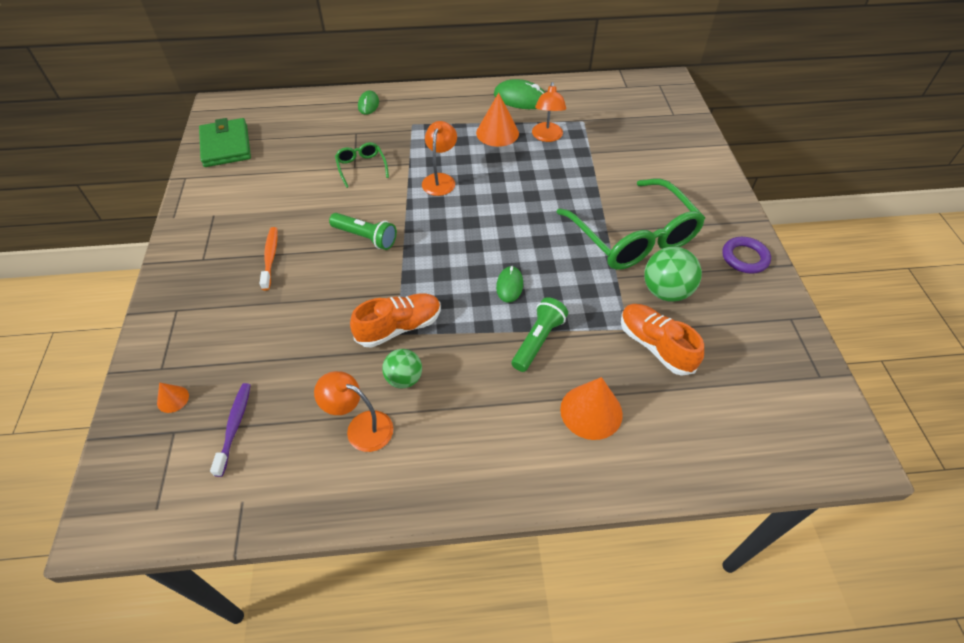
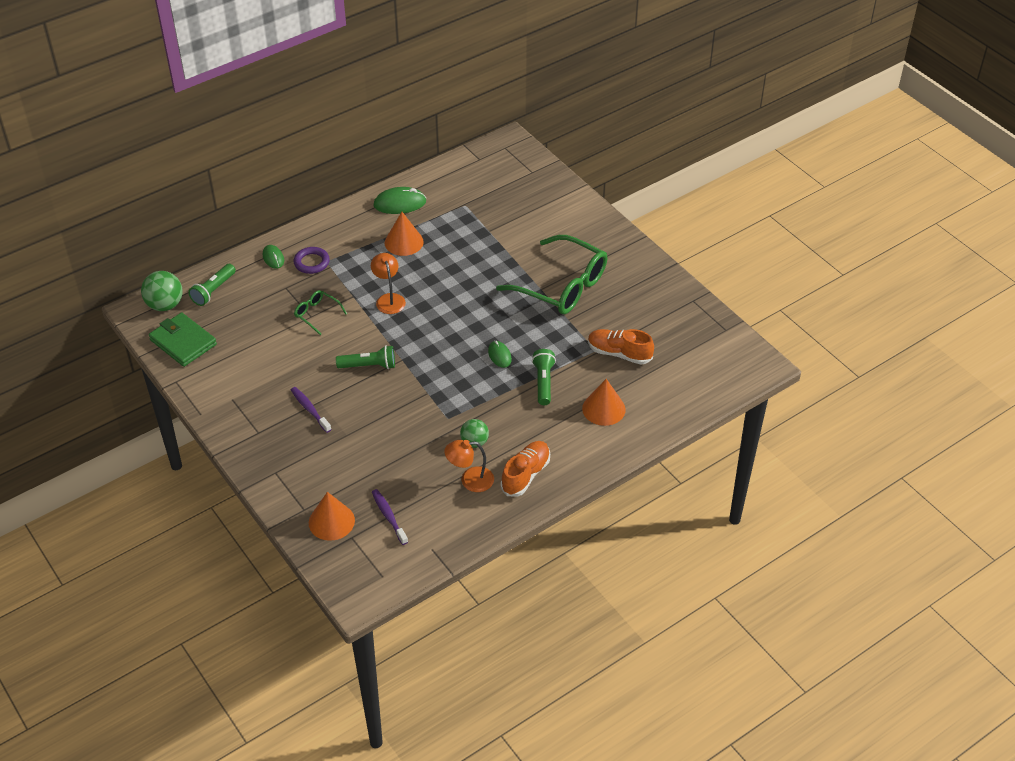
camera: 30 degrees left, 5 degrees down
orange cone [157,382,189,413] -> orange cone [309,492,355,541], size x1.99
orange toothbrush [260,227,278,290] -> purple toothbrush [291,387,332,433]
orange shoe [350,293,441,348] -> orange shoe moved to [501,441,550,497]
orange lamp [532,82,566,142] -> none
green ball [644,247,702,302] -> green ball moved to [141,271,183,311]
purple ring [722,237,771,274] -> purple ring moved to [294,247,330,274]
none -> green flashlight [188,264,236,306]

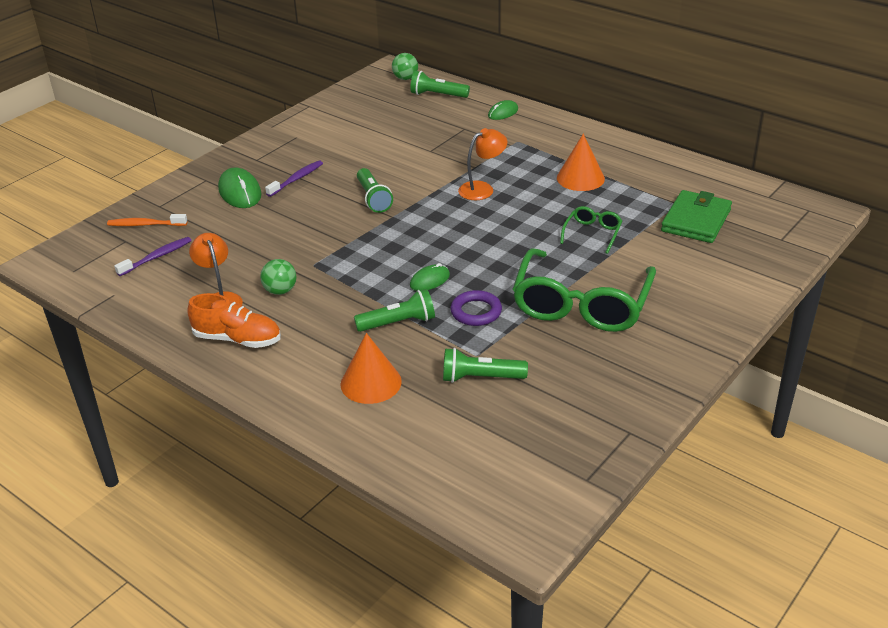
camera: 75 degrees right, 10 degrees down
green ball [141,271,183,311] -> green ball [392,53,418,80], size x0.66
green wallet [149,312,217,367] -> green wallet moved to [661,190,732,243]
purple ring [294,247,330,274] -> purple ring moved to [450,290,502,326]
green glasses [294,290,347,335] -> green glasses moved to [560,206,622,254]
orange cone [309,492,355,541] -> orange toothbrush [107,214,187,226]
green mouse [373,187,426,214] -> green mouse moved to [218,167,261,208]
orange shoe [588,329,654,365] -> green flashlight [443,348,528,383]

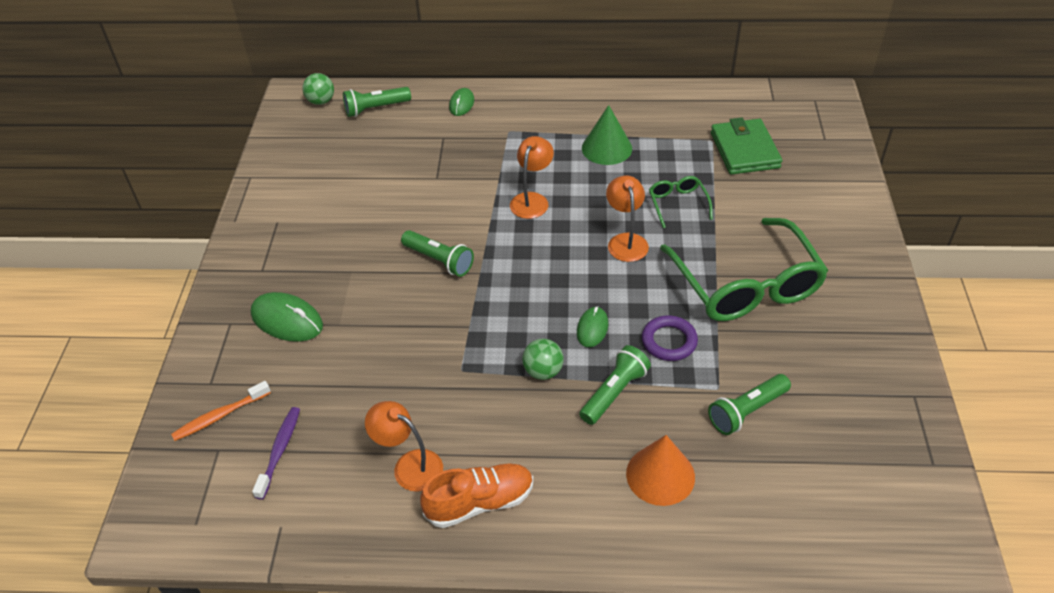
camera: 35 degrees left, 10 degrees up
green ball [260,259,297,295] -> green ball moved to [523,339,564,380]
purple toothbrush [265,160,323,197] -> none
orange cone [557,134,605,191] -> green cone [582,105,632,165]
none -> orange lamp [606,176,649,262]

